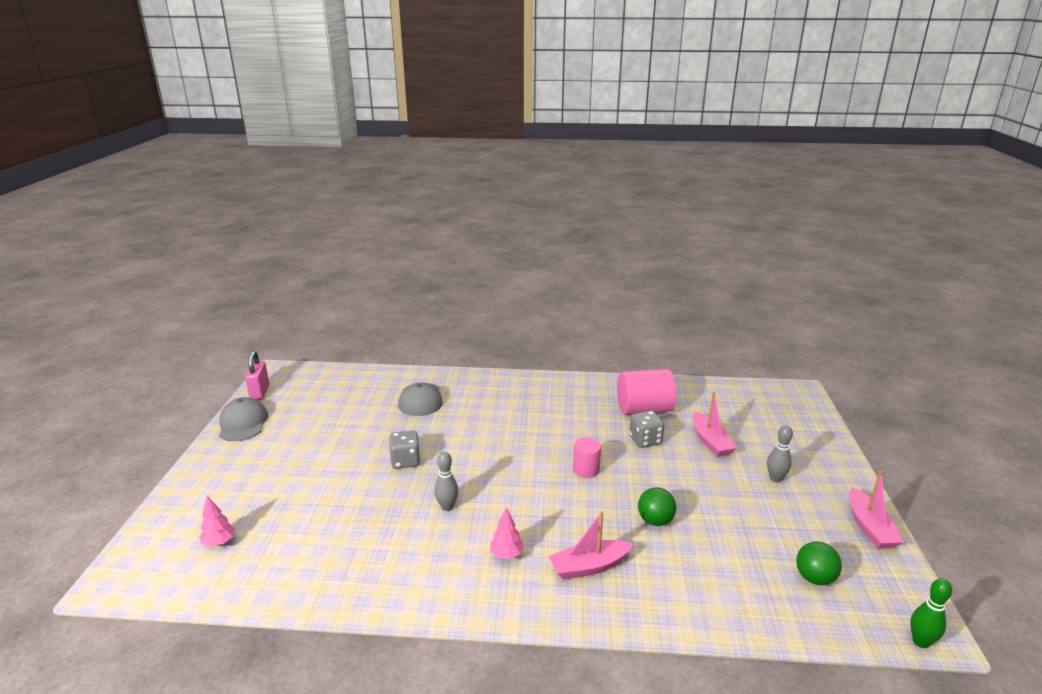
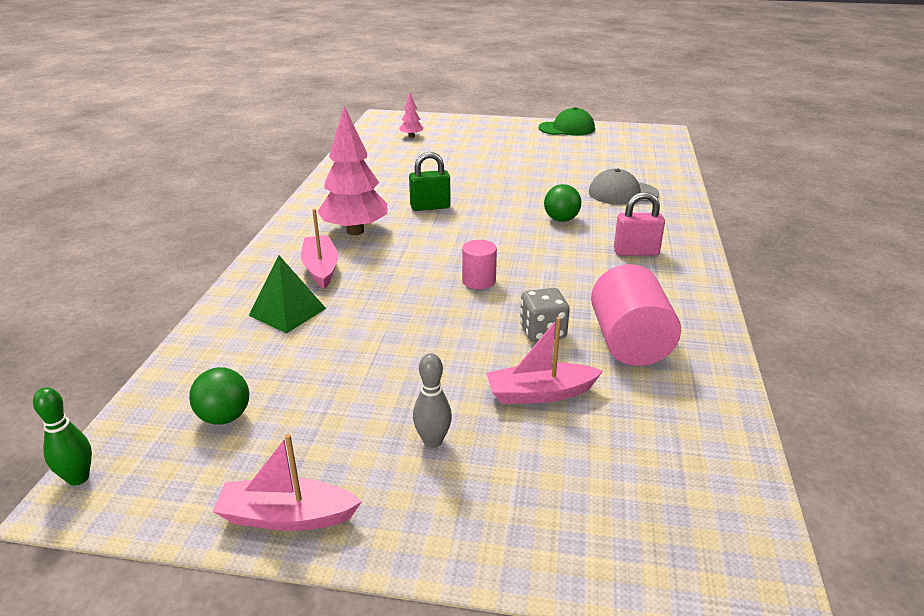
camera: 95 degrees right, 5 degrees up
grey cap [219,397,268,441] -> green cap [538,107,595,136]
pink padlock [245,351,269,400] -> pink padlock moved to [614,192,665,256]
grey dice [389,431,420,469] -> none
grey bowling pin [434,451,459,511] -> green padlock [409,152,451,211]
pink tree [490,507,524,559] -> pink tree [317,106,388,235], size x2.15
green ball [638,487,676,526] -> green ball moved to [544,184,581,222]
none -> green pyramid [249,255,326,334]

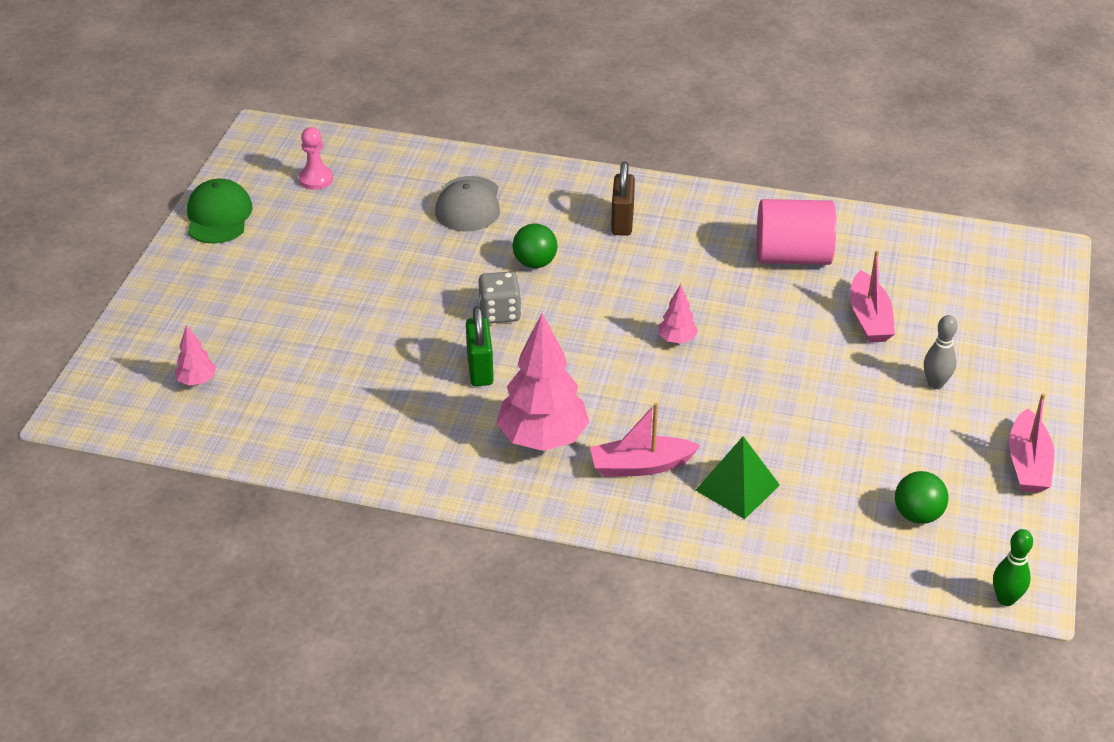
camera: 85 degrees left, 10 degrees up
pink cylinder [462,240,497,289] -> pink tree [658,284,698,344]
grey dice [520,288,570,342] -> grey dice moved to [479,271,521,324]
pink padlock [614,192,665,256] -> brown padlock [611,162,635,236]
none -> pink pawn [299,127,333,190]

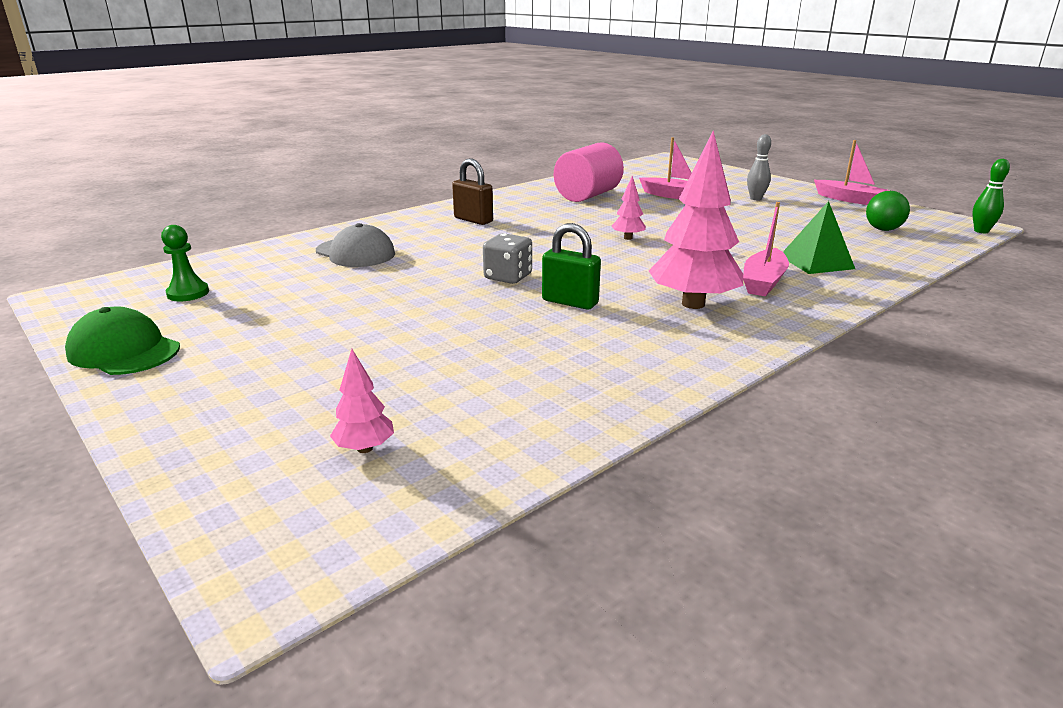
camera: 55 degrees left, 15 degrees down
pink pawn [299,127,333,190] -> green pawn [161,225,209,301]
green ball [513,223,557,268] -> none

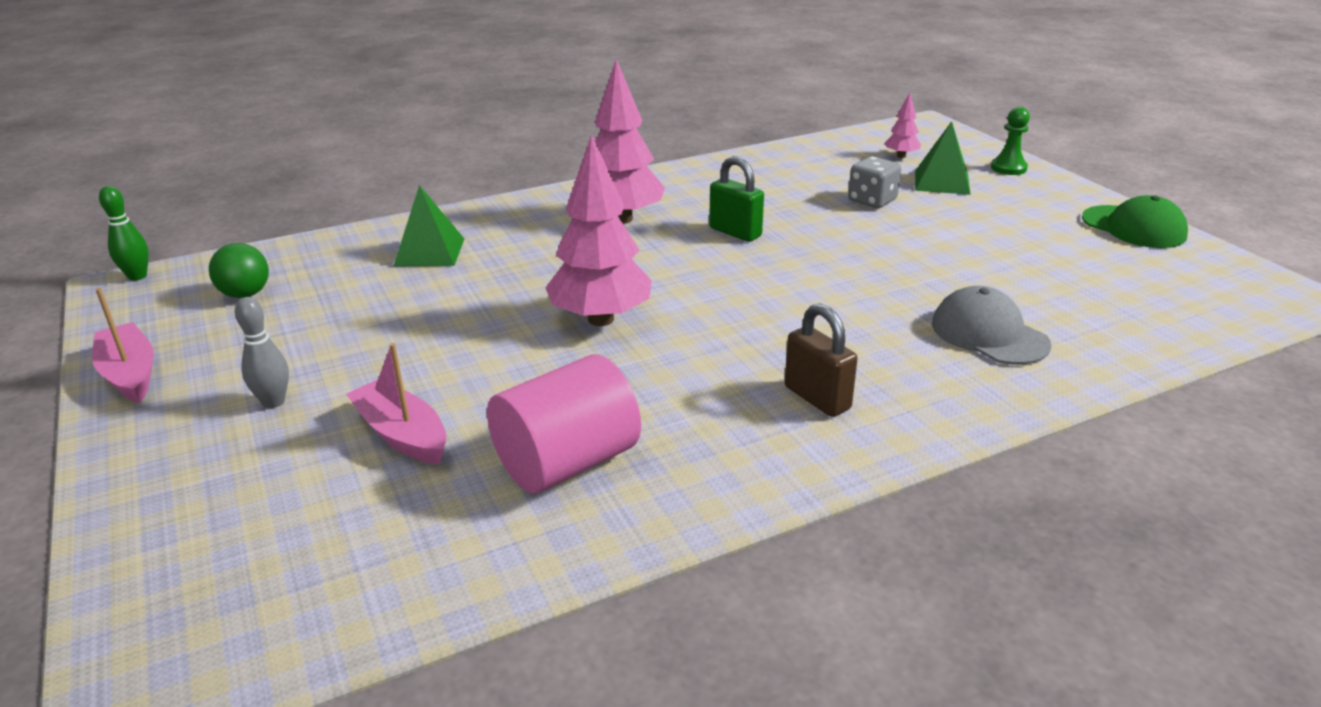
camera: 165 degrees left, 5 degrees up
green pawn [161,225,209,301] -> green pawn moved to [991,107,1030,175]
grey dice [483,233,532,284] -> grey dice moved to [848,156,901,208]
pink tree [611,176,646,240] -> pink tree [545,134,652,326], size x2.15
pink boat [743,202,789,296] -> none
none -> green pyramid [915,121,971,195]

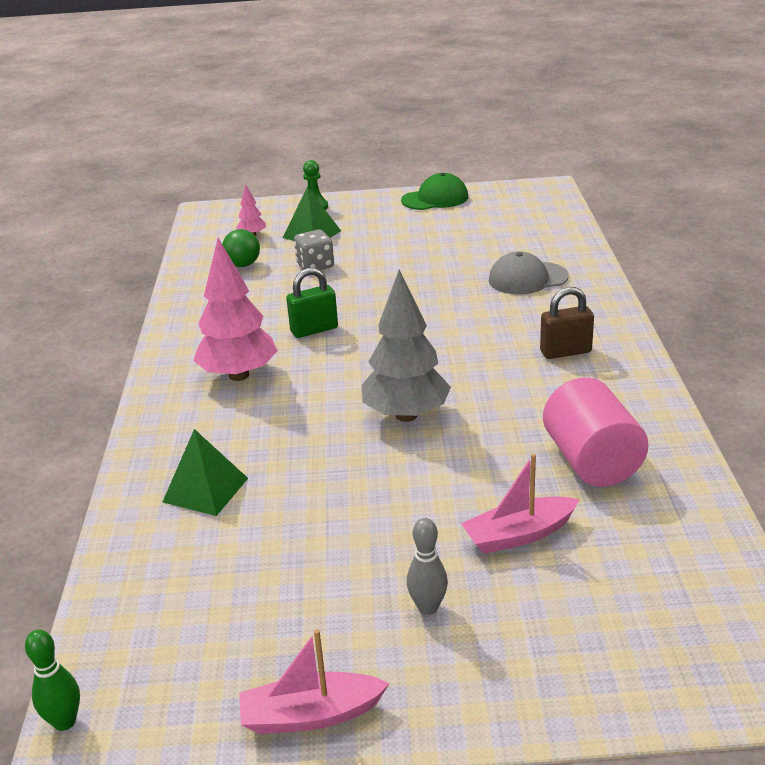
camera: 65 degrees left, 0 degrees up
green ball [209,243,269,298] -> green ball moved to [222,229,260,267]
pink tree [545,134,652,326] -> grey tree [362,269,451,422]

